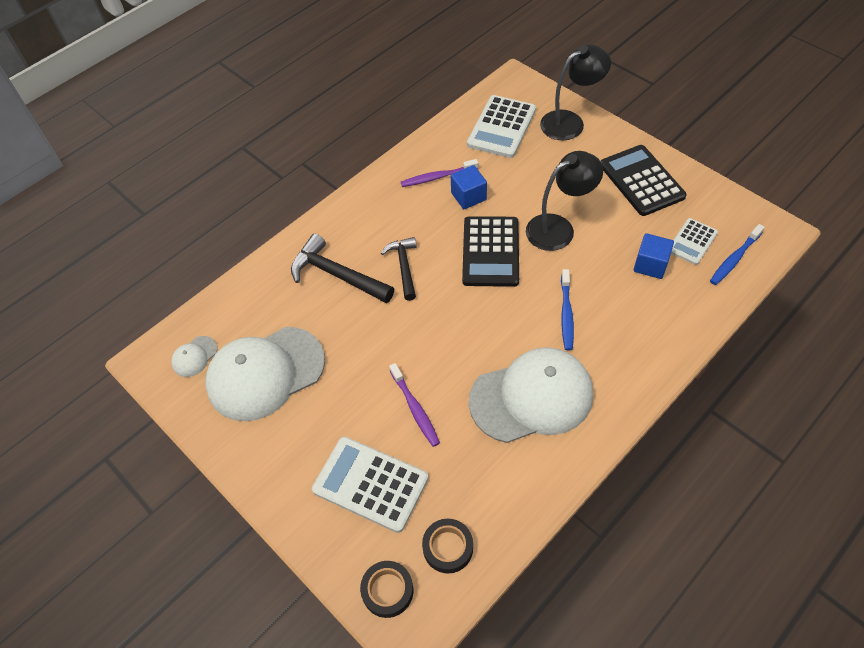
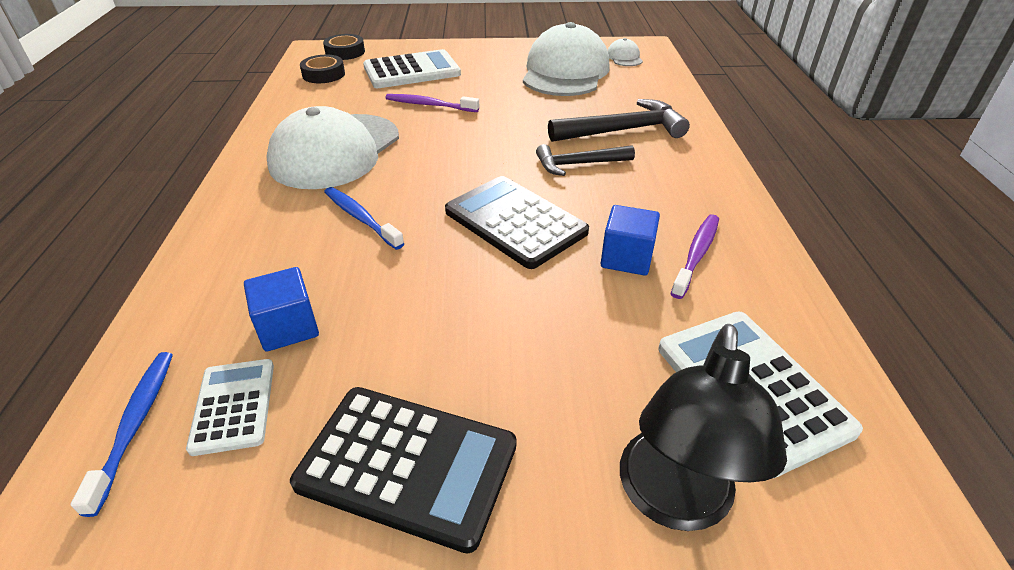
camera: 130 degrees right, 15 degrees down
black hammer [381,237,416,301] -> black hammer turned 135 degrees clockwise [536,144,635,176]
black lamp [526,151,603,251] -> none

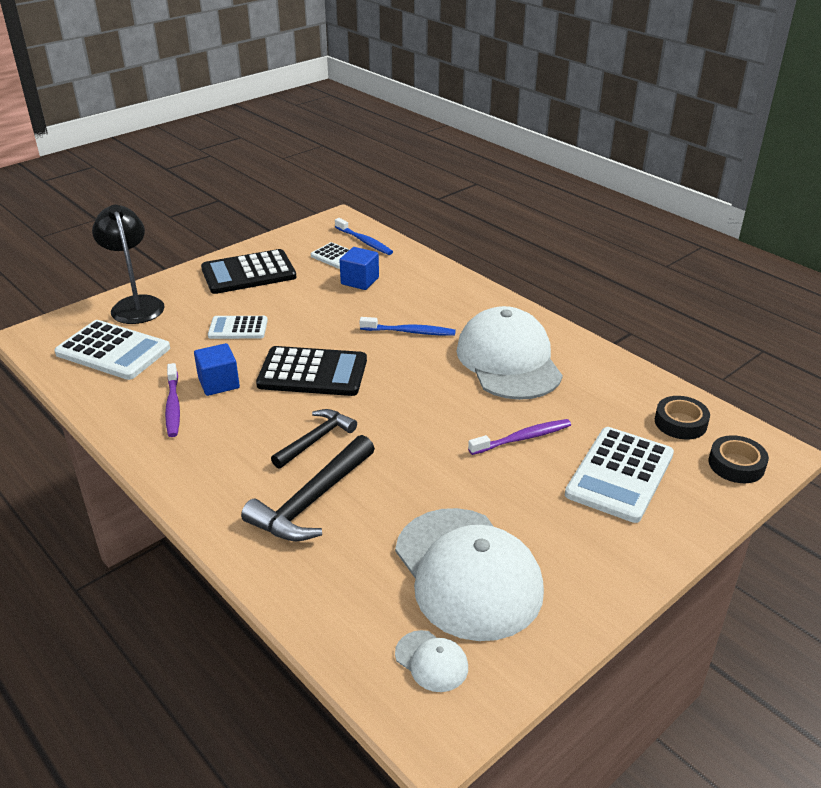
camera: 140 degrees right, 5 degrees down
none -> white calculator [208,316,268,339]

